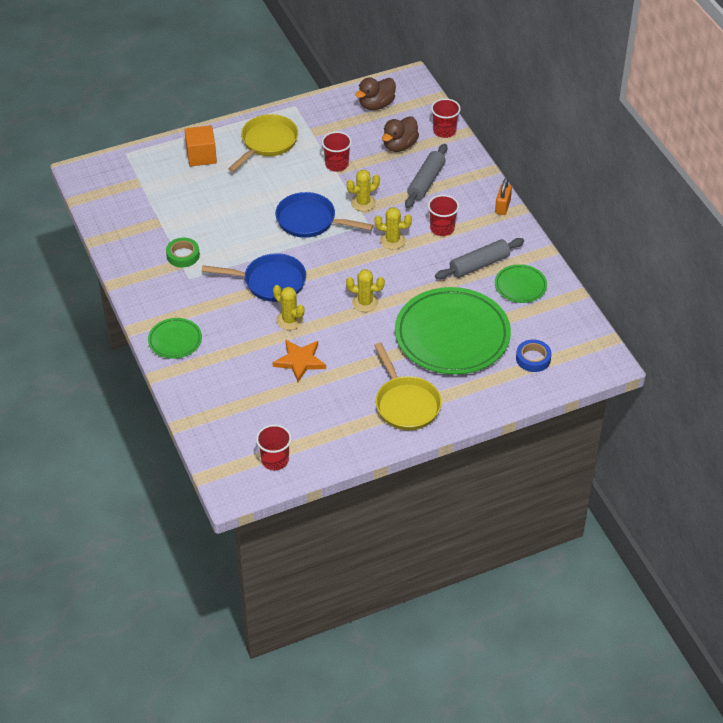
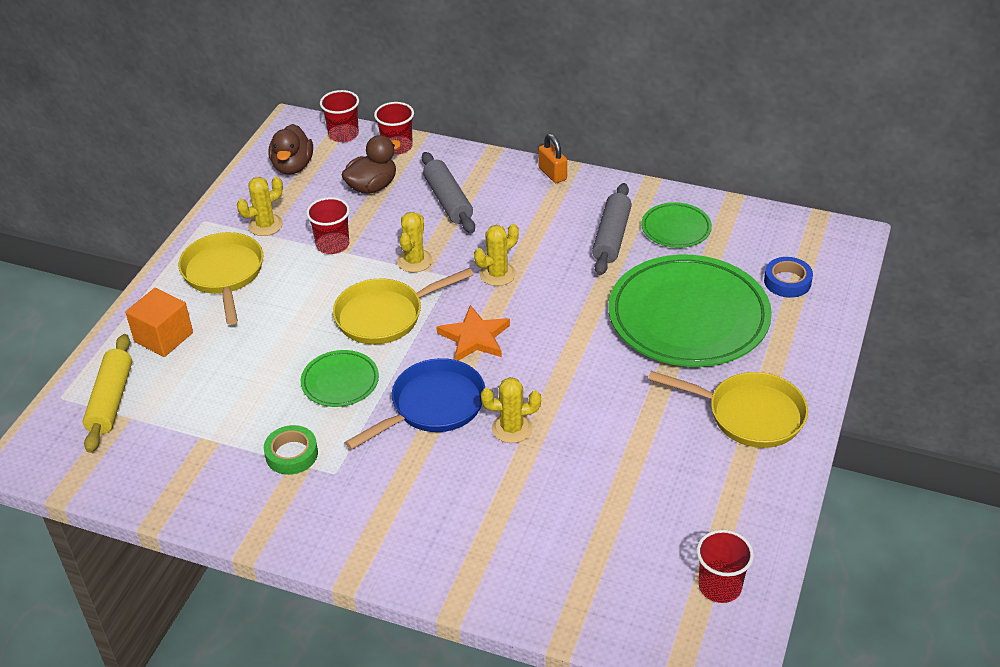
camera: 45 degrees left, 5 degrees down
green plate [148,318,202,359] -> green plate moved to [301,350,379,407]
orange star [273,339,326,382] -> orange star moved to [436,305,510,361]
blue pan [275,192,373,238] -> yellow pan [333,268,474,345]
yellow cactus [346,269,385,312] -> yellow cactus moved to [237,176,283,236]
brown duck [382,116,419,152] -> brown duck turned 120 degrees counterclockwise [342,135,401,194]
red cup [428,195,459,236] -> red cup moved to [320,90,359,142]
none -> yellow rolling pin [83,334,132,453]

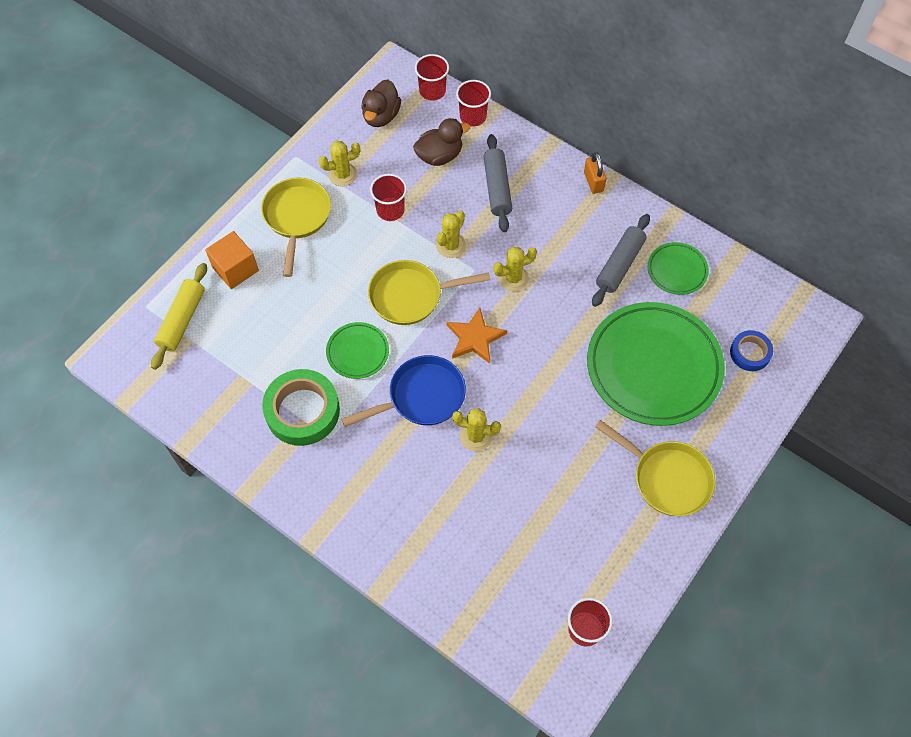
camera: 15 degrees right, 20 degrees up
green tape [264,425,318,475] -> green tape [262,369,340,446], size x1.80

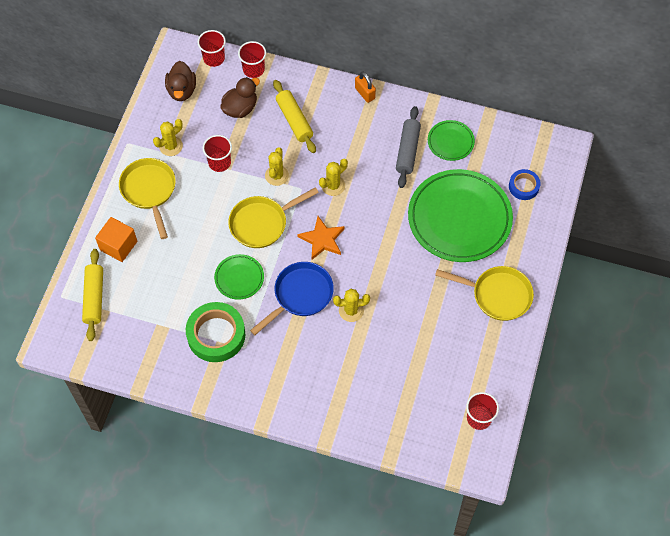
camera: 20 degrees left, 0 degrees up
grey rolling pin [484,134,512,232] -> yellow rolling pin [273,80,316,153]

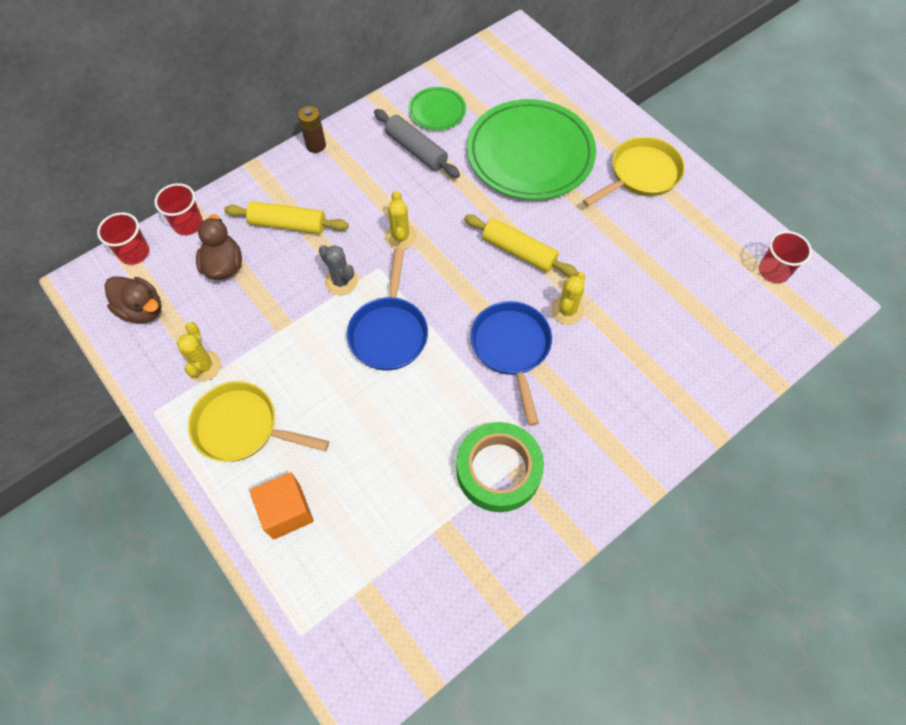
camera: 55 degrees left, 0 degrees up
yellow rolling pin [82,249,103,341] -> yellow rolling pin moved to [464,214,578,277]
red cup [203,135,232,172] -> none
green plate [214,254,264,300] -> none
yellow pan [228,187,319,248] -> blue pan [347,248,428,370]
yellow cactus [265,147,289,186] -> grey cactus [319,245,358,295]
orange star [297,216,345,260] -> none
orange padlock [355,72,376,103] -> brown battery [298,106,326,153]
blue tape [509,169,541,200] -> none

